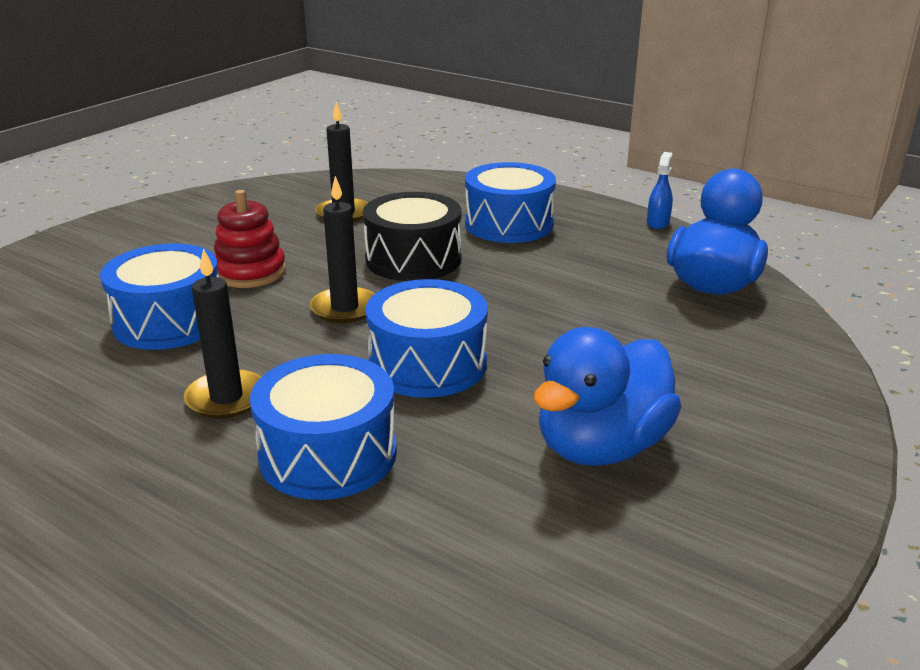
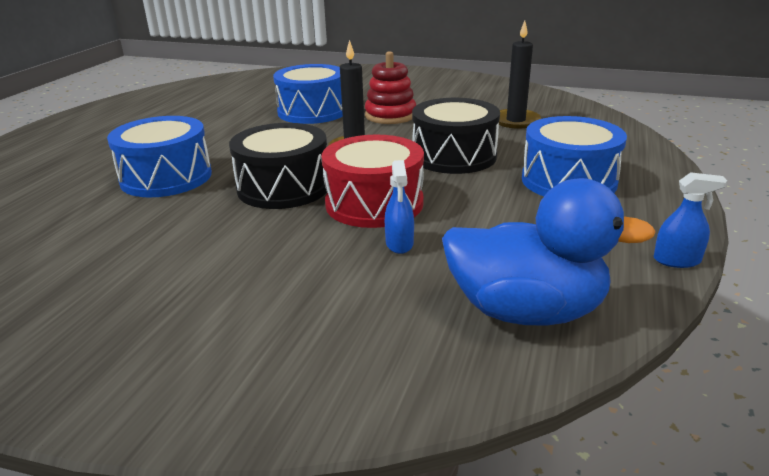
camera: 75 degrees right, 0 degrees up
black candle [184,248,262,419] -> none
blue drum [366,279,488,398] -> black drum [229,123,327,209]
blue duck [533,327,681,466] -> none
none -> red drum [322,135,424,228]
none -> blue spray bottle [385,160,414,254]

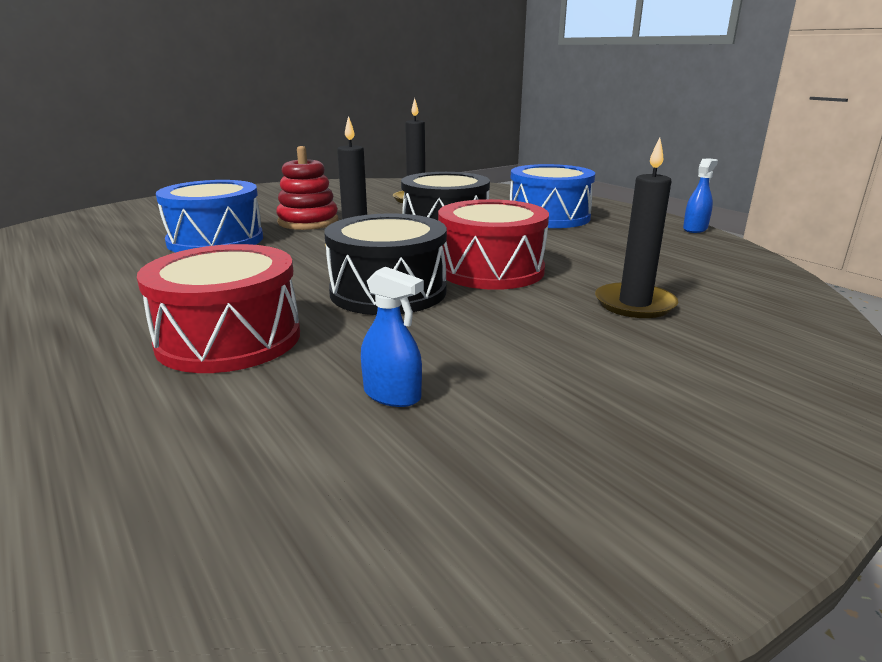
camera: 55 degrees left, 5 degrees down
blue drum [107,116,212,197] -> red drum [137,244,300,373]
blue spray bottle [385,160,414,254] -> blue spray bottle moved to [361,267,424,407]
blue duck [442,178,656,326] -> none
none -> black candle [595,138,678,318]

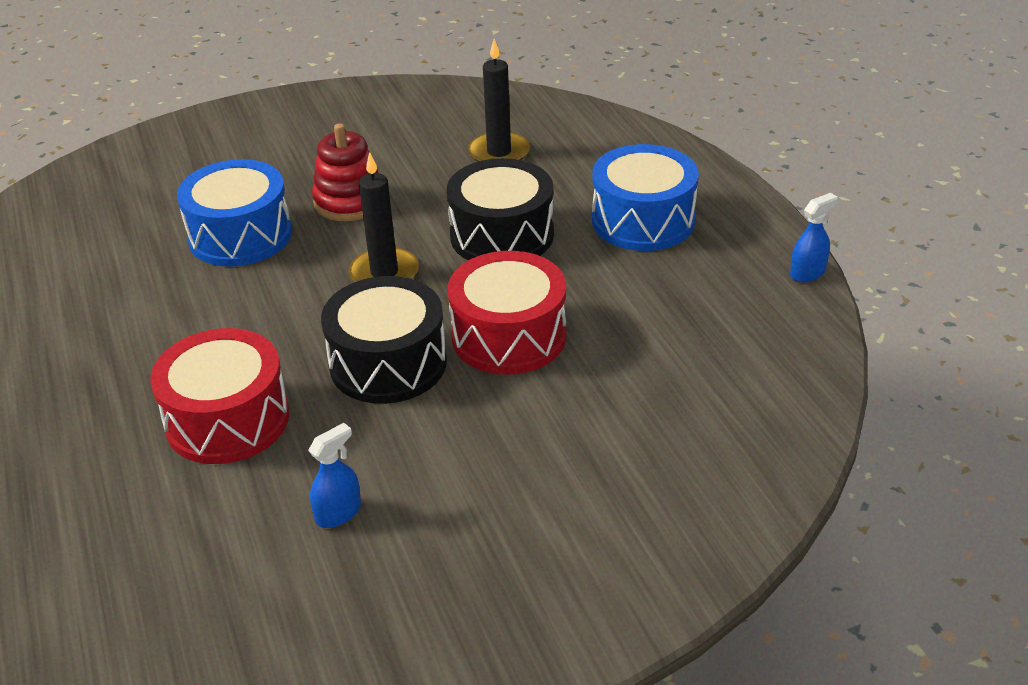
camera: 15 degrees right, 15 degrees up
blue spray bottle [361,267,424,407] -> blue spray bottle turned 90 degrees counterclockwise [308,423,361,528]
black candle [595,138,678,318] -> none

